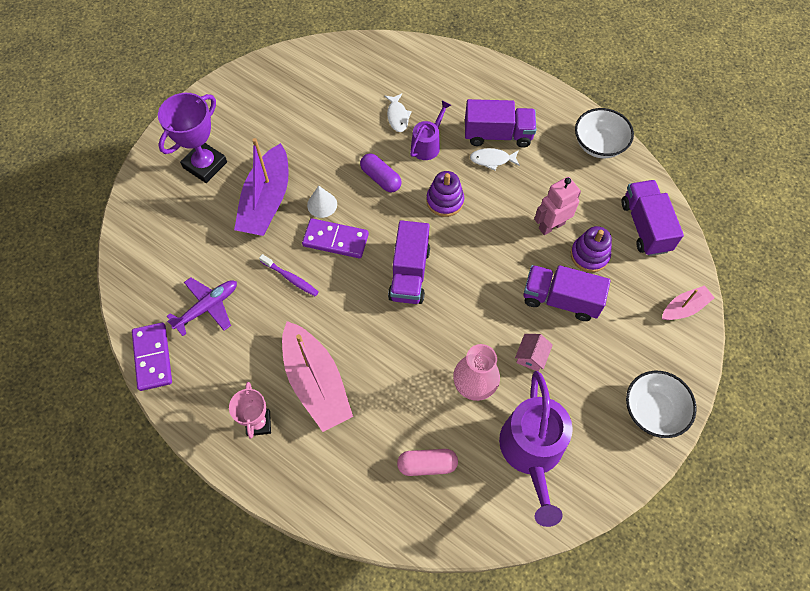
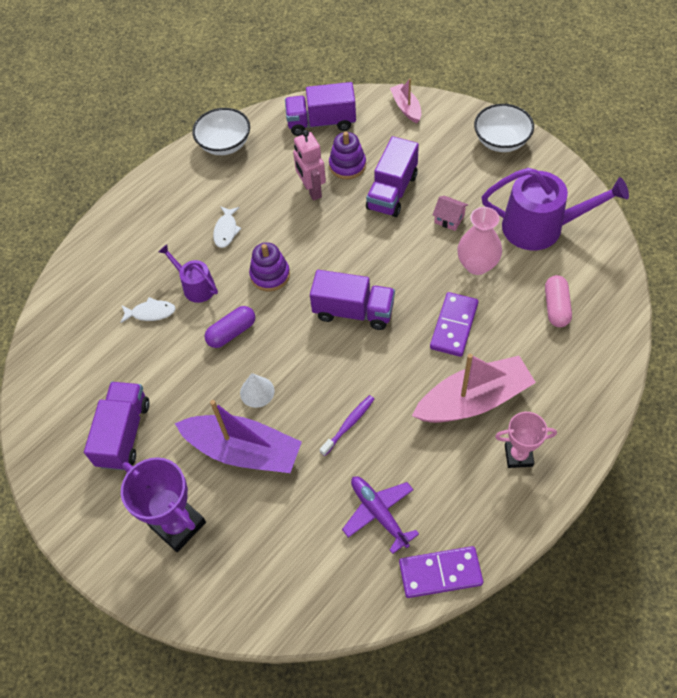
camera: 80 degrees left, 5 degrees down
purple domino [302,218,369,258] -> purple domino moved to [430,292,479,357]
purple truck [465,99,536,148] -> purple truck moved to [84,382,150,470]

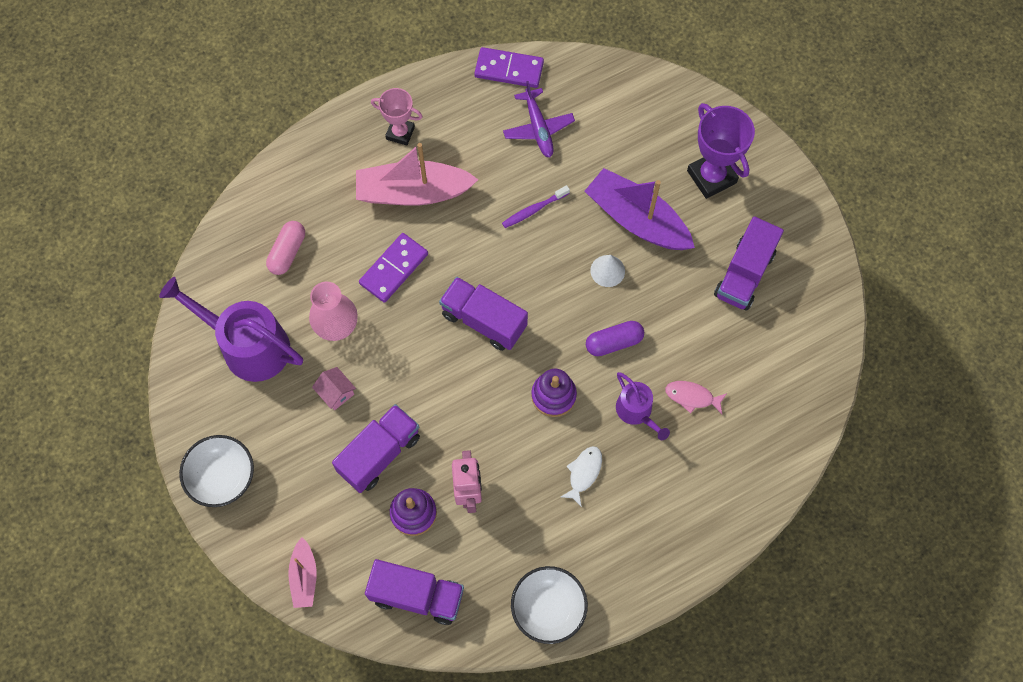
camera: 165 degrees left, 10 degrees up
white fish [120,297,176,323] -> pink fish [665,381,727,414]

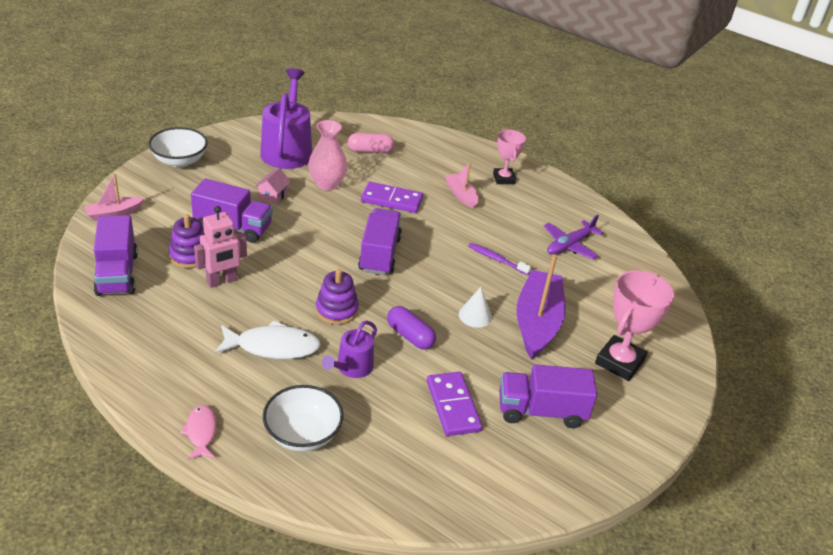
camera: 60 degrees right, 30 degrees down
pink boat [356,143,478,206] -> pink boat [445,162,479,208], size x0.52
purple domino [474,47,544,88] -> purple domino moved to [427,372,482,436]
white bowl [511,566,588,644] -> white bowl moved to [263,385,344,452]
white fish [561,446,602,507] -> white fish [214,320,321,359], size x1.67
pink fish [665,381,727,414] -> pink fish moved to [180,405,217,460]
purple trophy [687,103,755,199] -> pink trophy [595,270,674,381]

